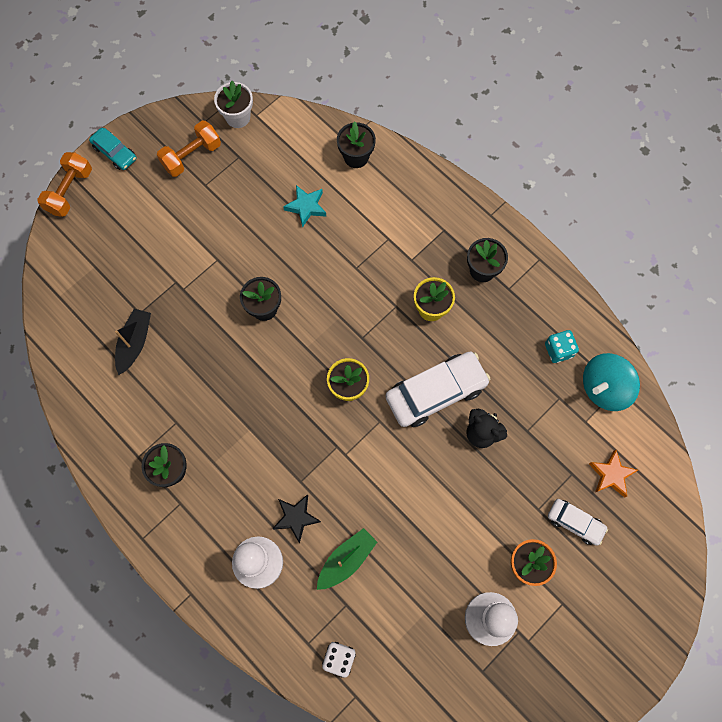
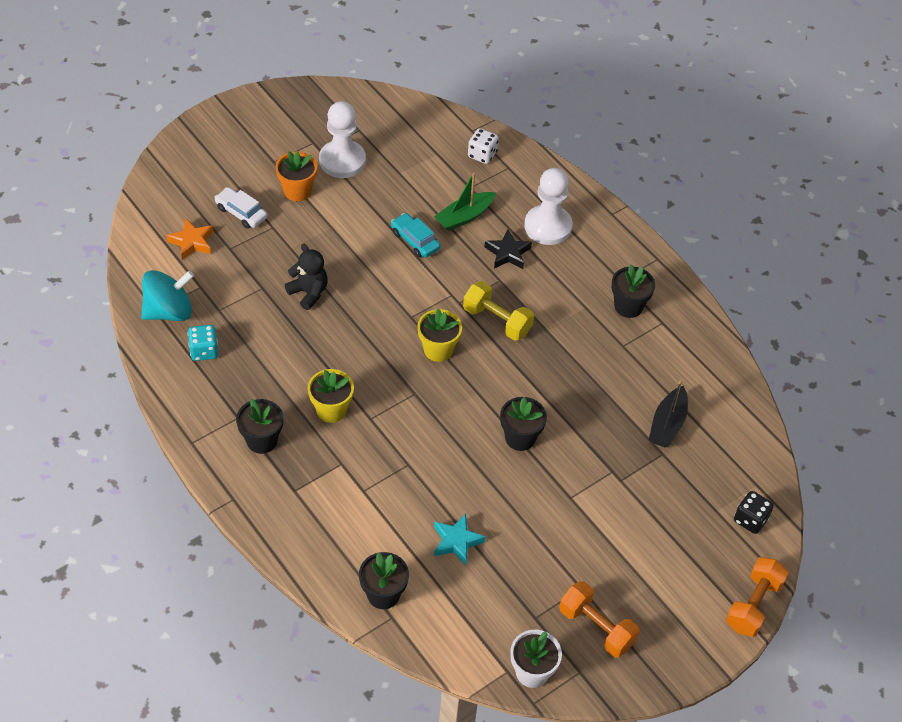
camera: 175 degrees left, 20 degrees down
turquoise car [89,128,136,170] -> turquoise car moved to [391,213,440,258]
orange dumbbell [157,120,221,177] -> orange dumbbell turned 75 degrees clockwise [559,581,640,657]
white car [385,351,490,427] -> none
none -> yellow dumbbell [463,281,534,341]
none -> black dice [734,491,774,534]

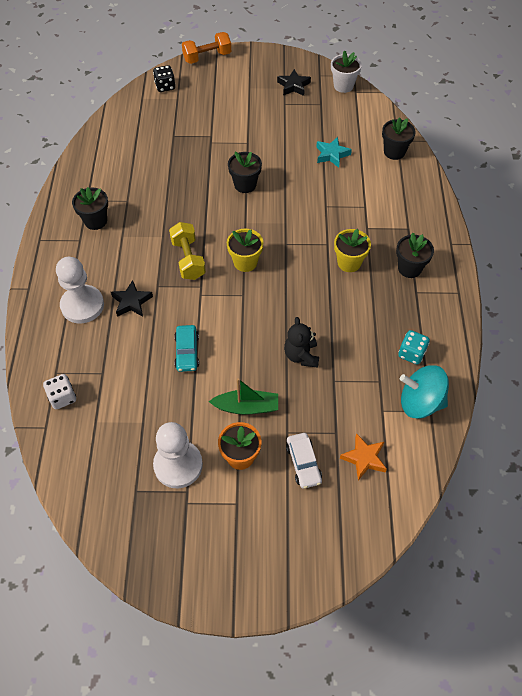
camera: 140 degrees left, 5 degrees up
green boat [434,172,496,231] -> green boat moved to [209,378,278,415]
orange dumbbell [559,581,640,657] -> black star [277,69,311,96]
black boat [649,380,688,448] -> none

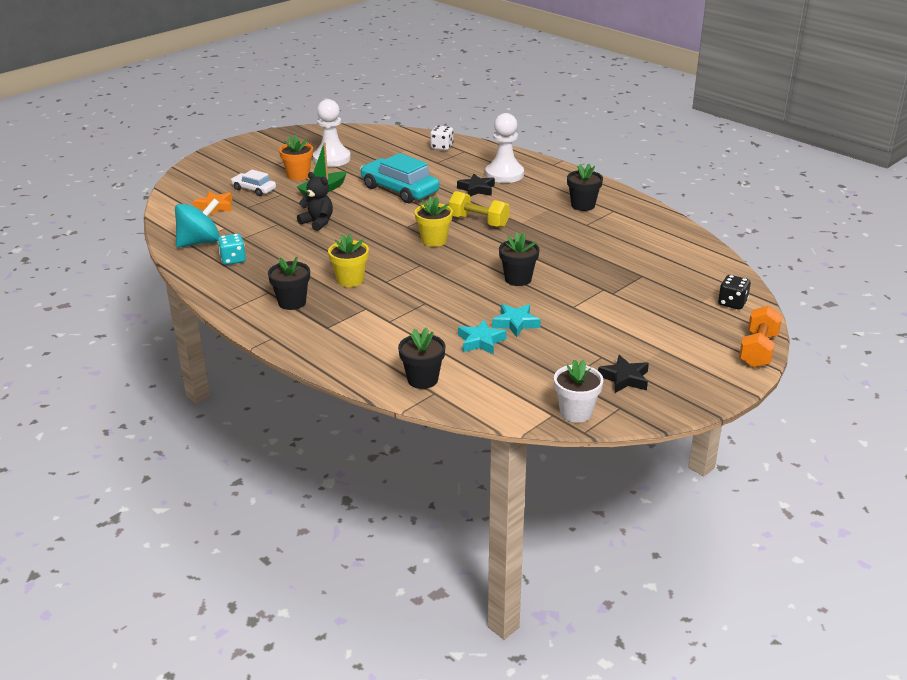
camera: 135 degrees right, 25 degrees down
turquoise car [174,325,199,372] -> turquoise car [360,153,440,203], size x1.83
none -> turquoise star [492,304,541,337]

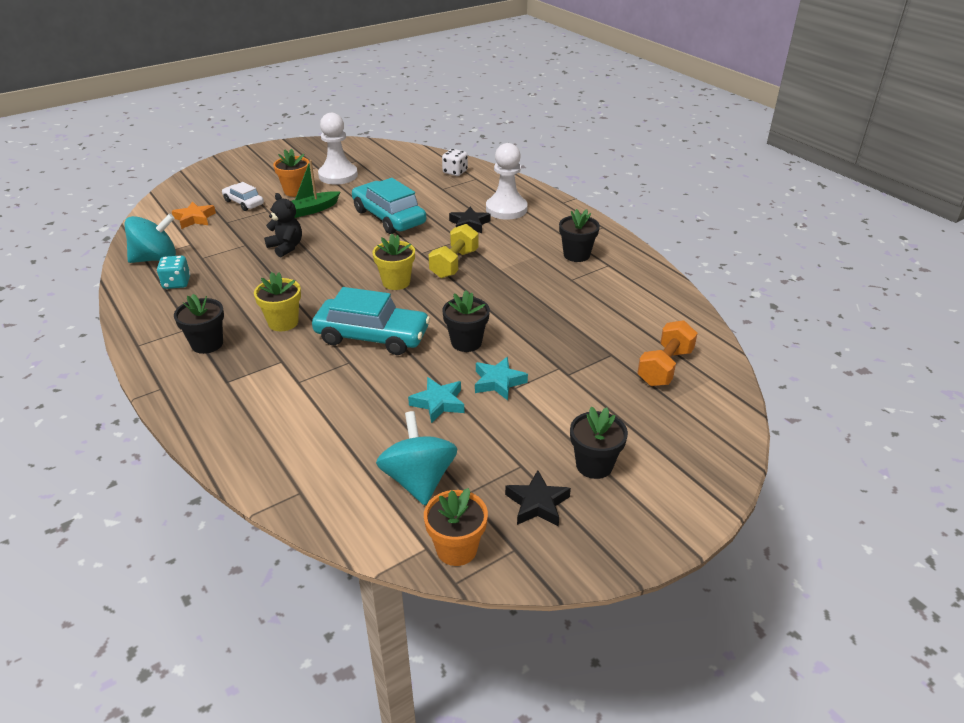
camera: 10 degrees right, 5 degrees up
black flower pot [398,327,445,389] -> black flower pot moved to [570,406,628,479]
yellow dumbbell [449,191,510,228] -> yellow dumbbell turned 75 degrees clockwise [428,224,479,278]
turquoise star [458,319,507,355] -> turquoise star moved to [475,357,528,400]
white flower pot [554,359,604,423] -> orange flower pot [424,488,488,566]
black dice [718,275,751,309] -> none
orange dumbbell [739,306,782,368] -> orange dumbbell moved to [637,320,698,386]
none -> turquoise car [312,287,430,355]
none -> turquoise spinning top [376,411,457,505]

